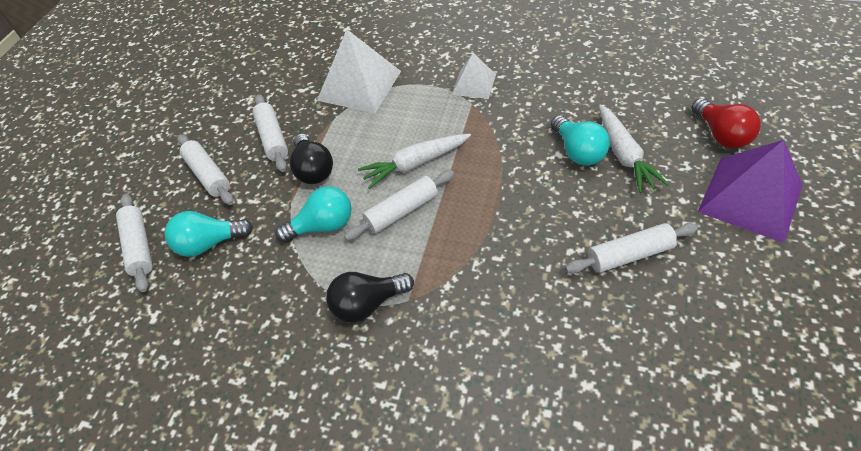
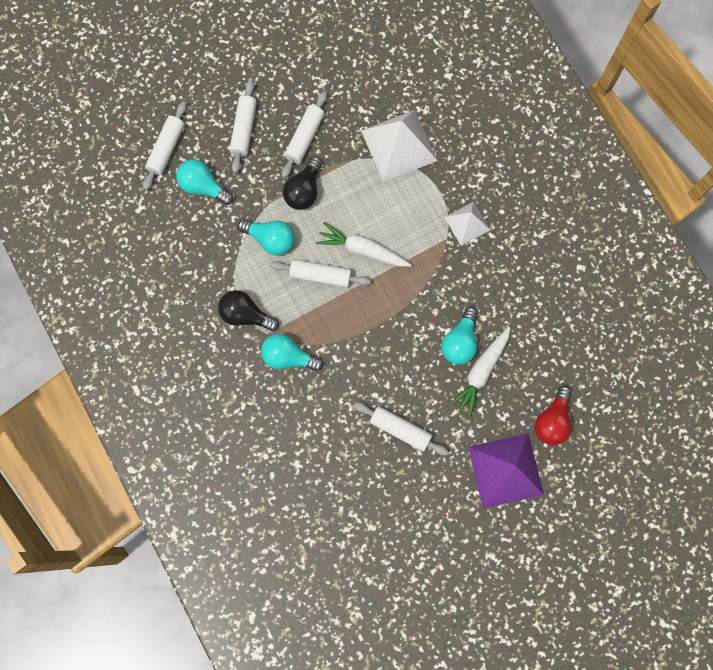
camera: 40 degrees right, 25 degrees up
none -> turquoise light bulb [261,334,324,371]

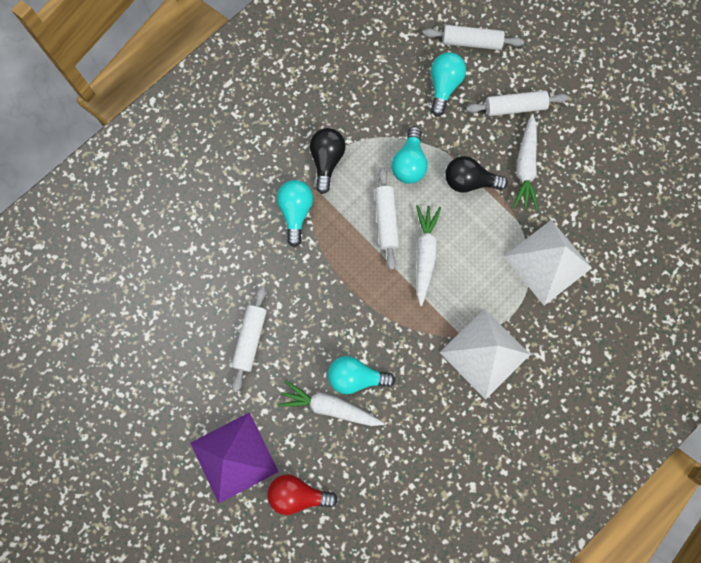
camera: 75 degrees right, 0 degrees up
white rolling pin [282,91,327,178] -> white carrot [513,114,538,210]
white pyramid [444,202,490,246] -> white pyramid [439,308,531,400], size x1.76

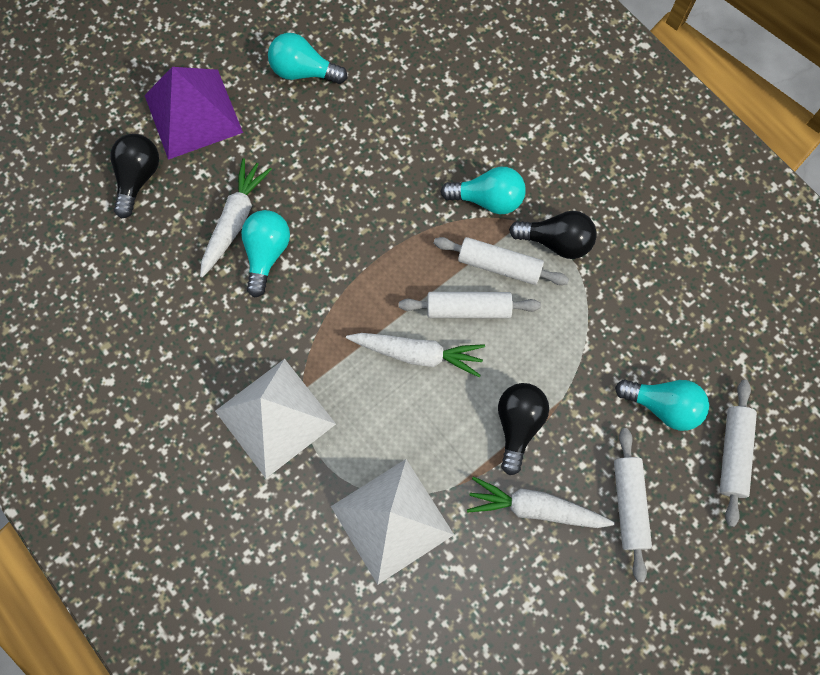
camera: 95 degrees right, 5 degrees down
white rolling pin [231,286,267,392] -> white rolling pin moved to [434,237,569,285]
red light bulb [267,474,338,515] -> black light bulb [110,134,159,218]
turquoise light bulb [392,126,428,184] -> turquoise light bulb moved to [268,33,348,84]

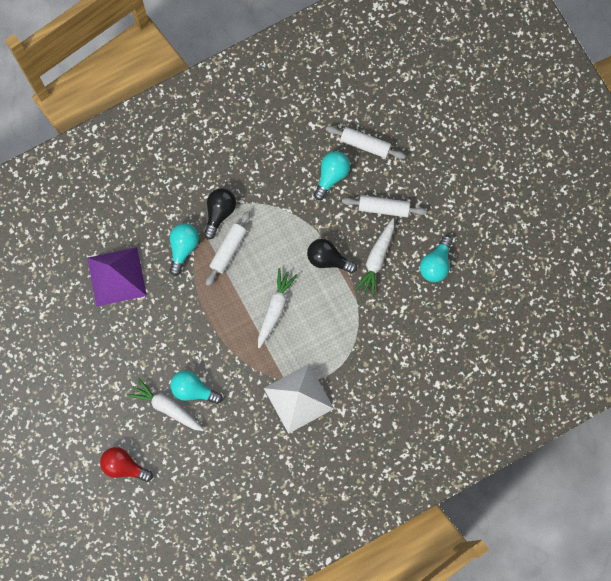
camera: 80 degrees left, 5 degrees up
black light bulb [110,134,159,218] -> red light bulb [100,447,153,482]
purple pyramid [145,67,243,160] -> purple pyramid moved to [87,247,147,307]
turquoise light bulb [268,33,348,84] -> turquoise light bulb moved to [420,235,452,282]
white pyramid [331,459,454,585] -> none
white rolling pin [399,292,541,319] -> none

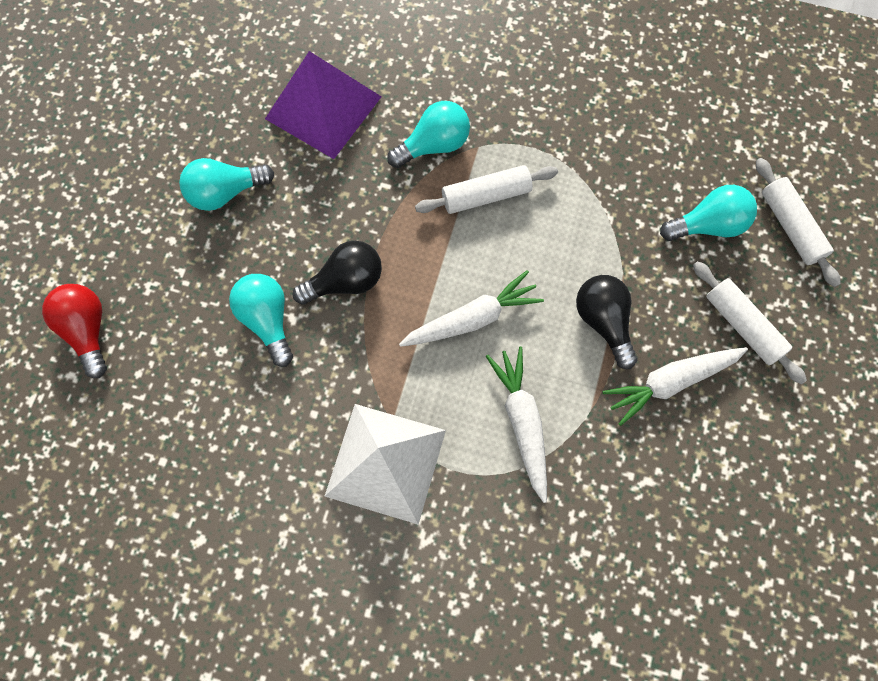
camera: 45 degrees right, 5 degrees down
white carrot [127,378,204,431] -> white carrot moved to [486,347,547,503]
black light bulb [204,188,236,239] -> black light bulb moved to [293,241,382,305]
turquoise light bulb [420,235,452,282] -> turquoise light bulb moved to [179,158,274,211]

